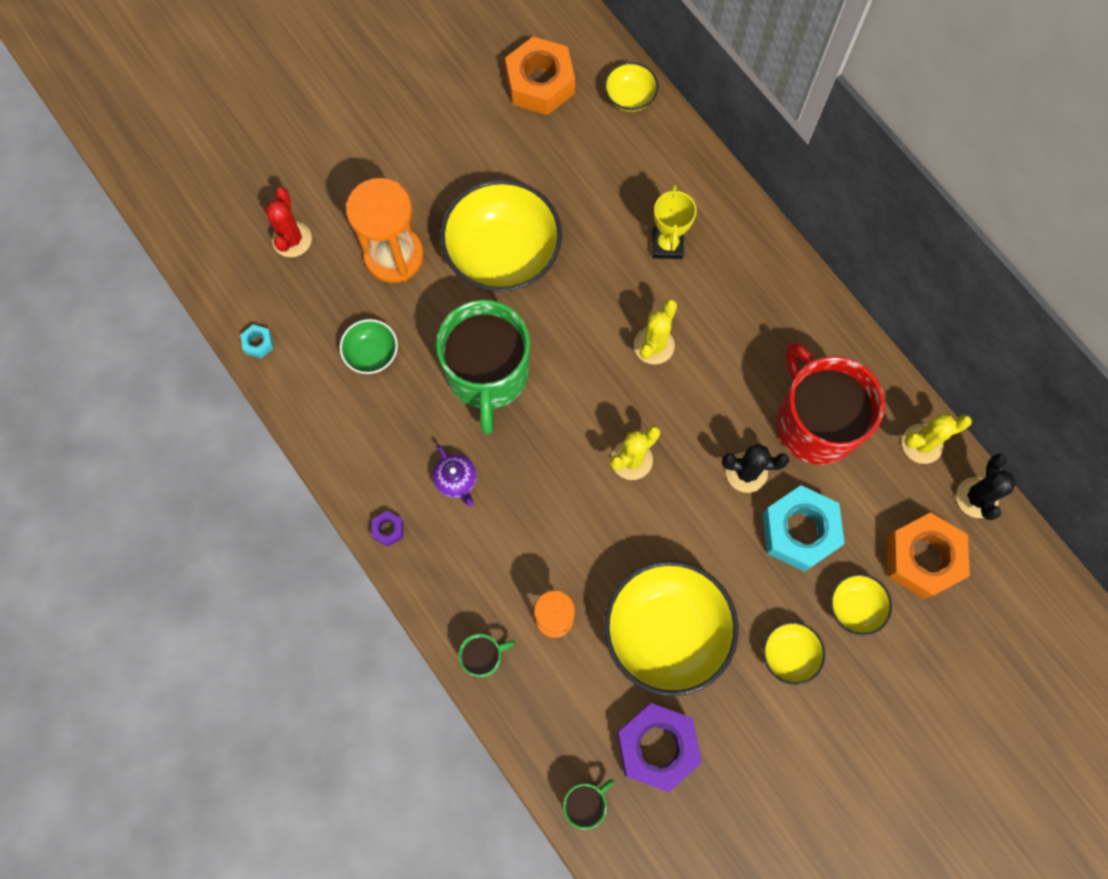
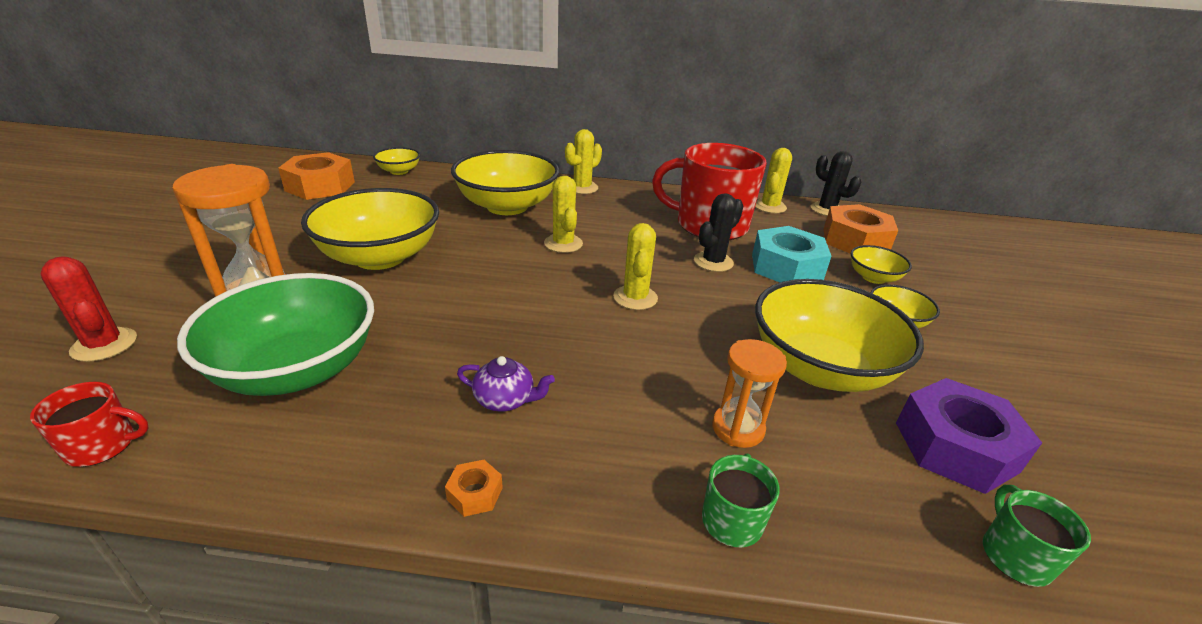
camera: 50 degrees left, 40 degrees down
turquoise nut [240,325,274,358] -> red mug [30,382,149,467]
green bowl [340,319,398,374] -> green bowl [177,273,374,396], size x2.11
purple nut [371,511,403,547] -> orange nut [445,460,503,517]
green mug [436,300,530,434] -> none
yellow trophy [652,184,697,259] -> yellow bowl [451,150,559,215]
none -> yellow cactus [565,129,602,194]

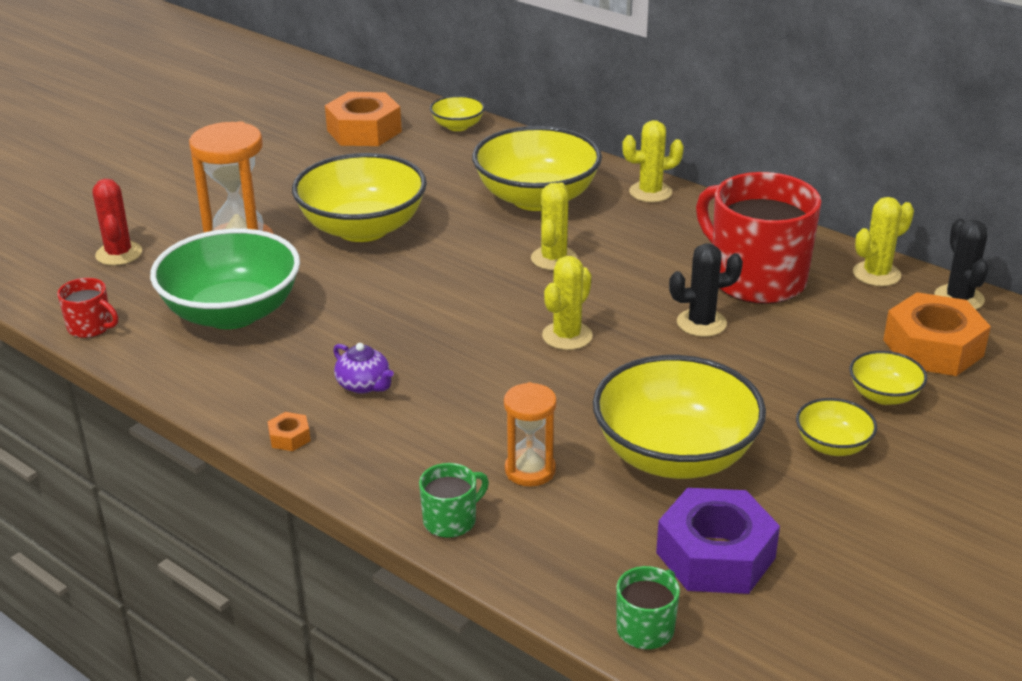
camera: 35 degrees right, 0 degrees up
turquoise nut [752,226,831,283] -> none

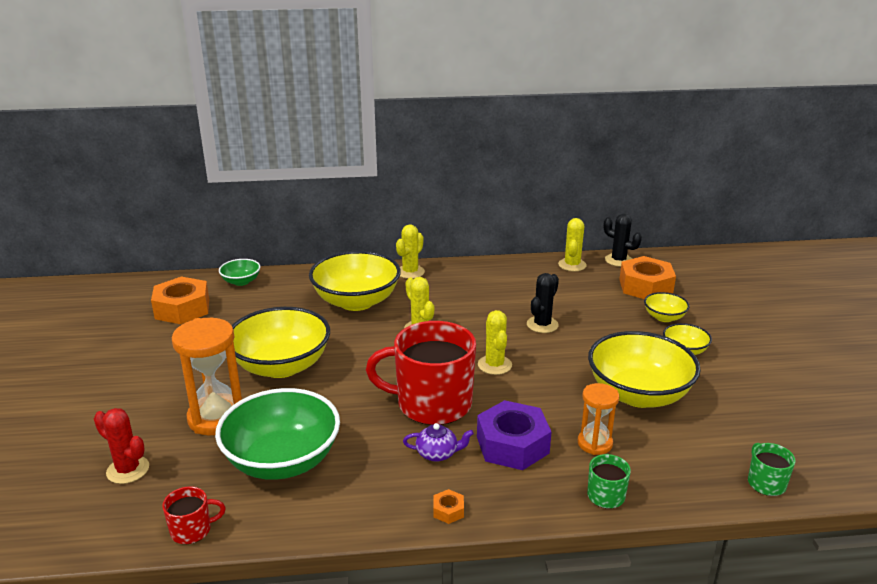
camera: 45 degrees left, 5 degrees down
yellow bowl [430,95,485,131] -> green bowl [219,259,260,286]
purple nut [656,488,780,594] -> purple nut moved to [477,400,552,470]
red mug [696,172,822,304] -> red mug moved to [366,321,476,425]

